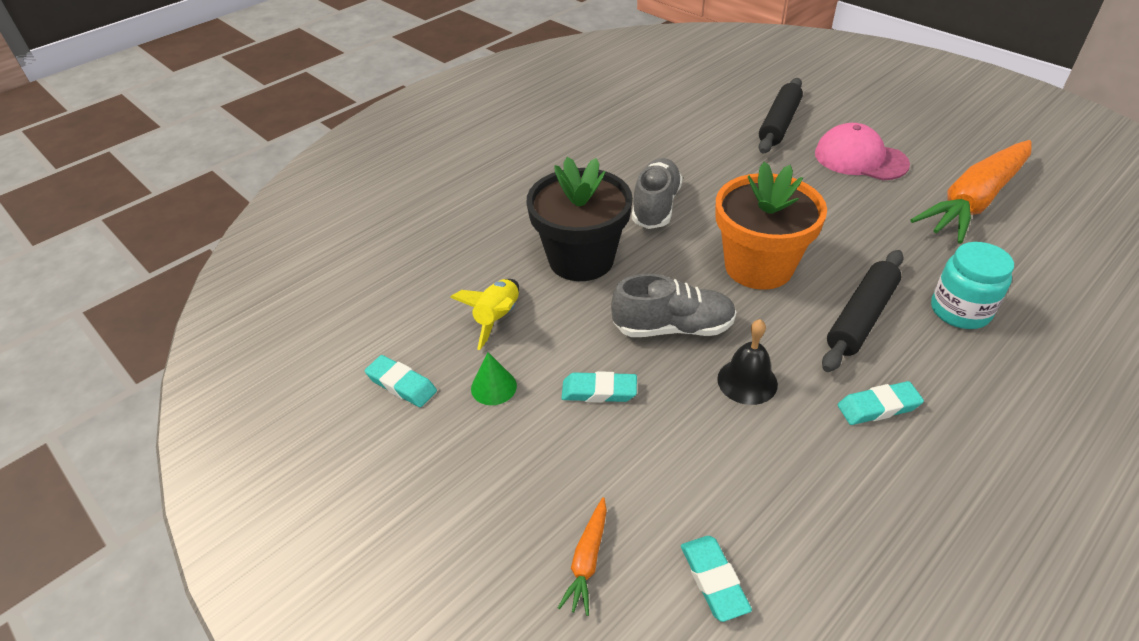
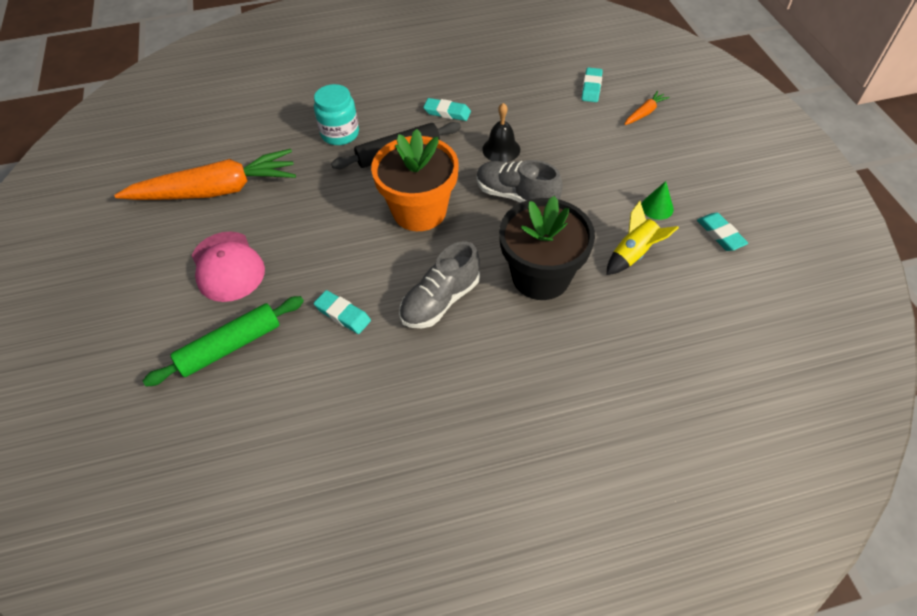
camera: 150 degrees left, 10 degrees up
turquoise eraser [562,371,637,402] -> turquoise eraser moved to [314,290,371,334]
black rolling pin [759,78,803,154] -> green rolling pin [143,296,304,387]

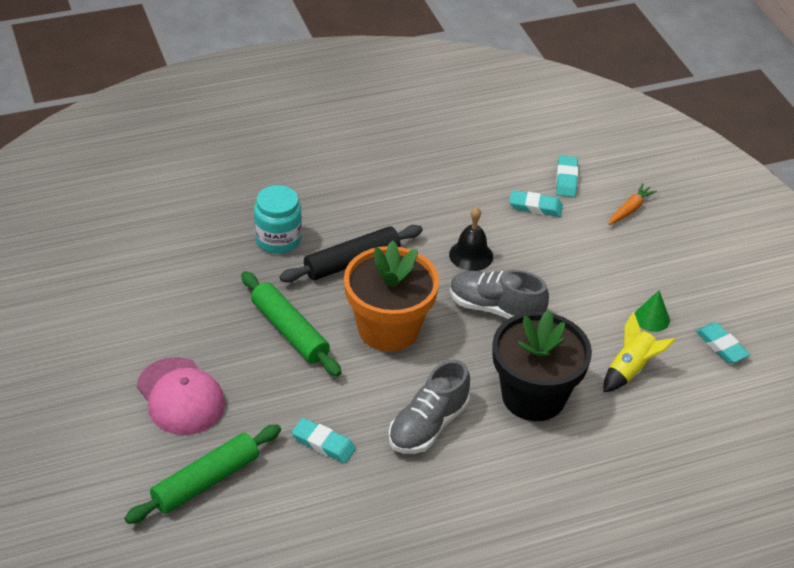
camera: 10 degrees left, 10 degrees down
orange carrot [114,149,296,200] -> none
turquoise eraser [423,98,471,121] -> turquoise eraser moved to [509,190,563,217]
none -> green rolling pin [241,271,341,377]

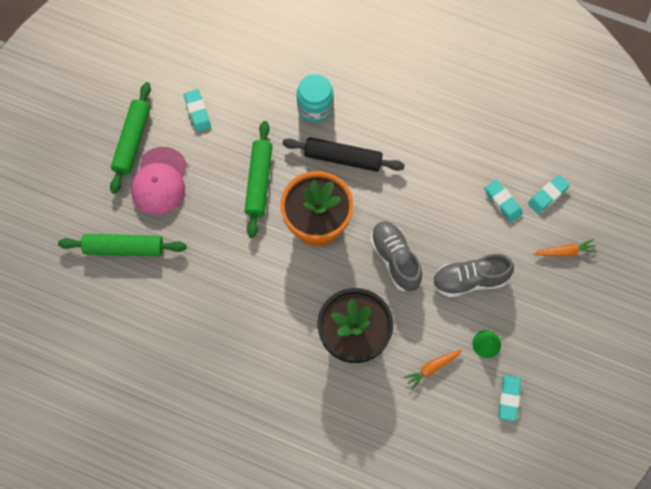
camera: 45 degrees right, 25 degrees up
turquoise eraser [292,418,356,463] -> turquoise eraser moved to [184,89,211,132]
grey shoe [388,360,470,454] -> grey shoe moved to [432,254,514,297]
black bell [449,207,493,271] -> none
yellow rocket [604,312,676,392] -> orange carrot [403,350,462,390]
none -> green rolling pin [110,82,151,194]

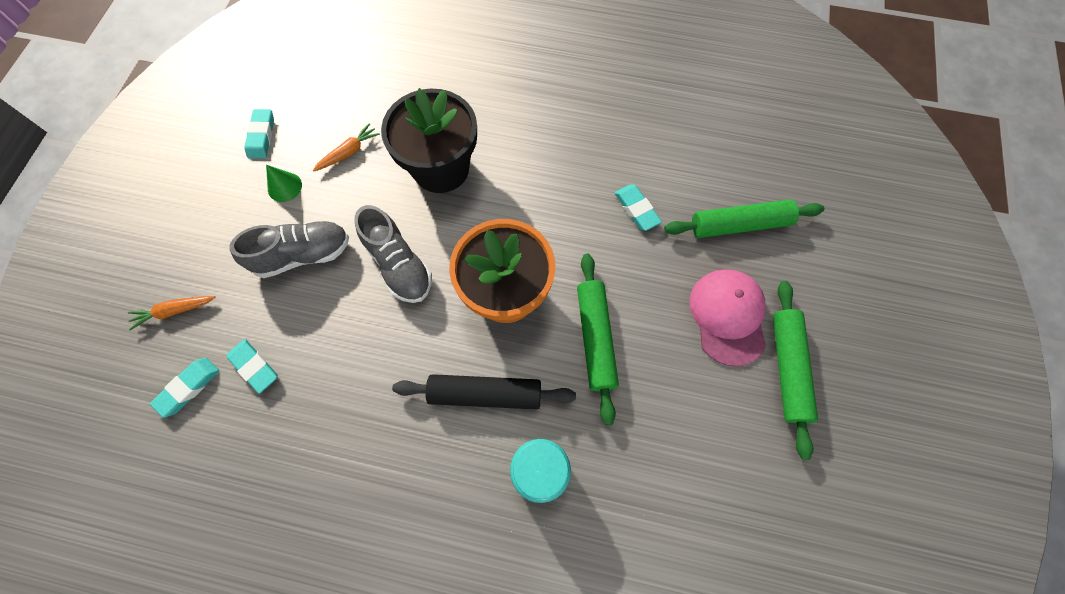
camera: 170 degrees right, 0 degrees up
turquoise eraser [184,89,211,132] -> turquoise eraser moved to [615,184,662,231]

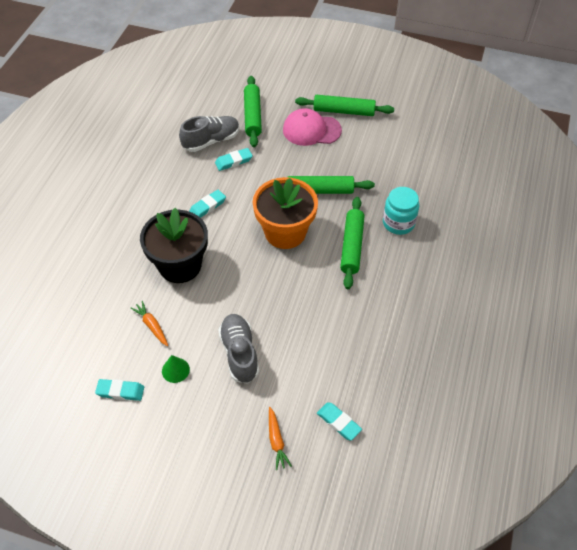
camera: 85 degrees left, 15 degrees down
turquoise eraser [226,339,277,394] -> turquoise eraser moved to [189,190,226,218]
grey shoe [354,205,432,303] -> grey shoe moved to [179,116,240,152]
black rolling pin [392,374,576,409] -> green rolling pin [340,197,365,289]

